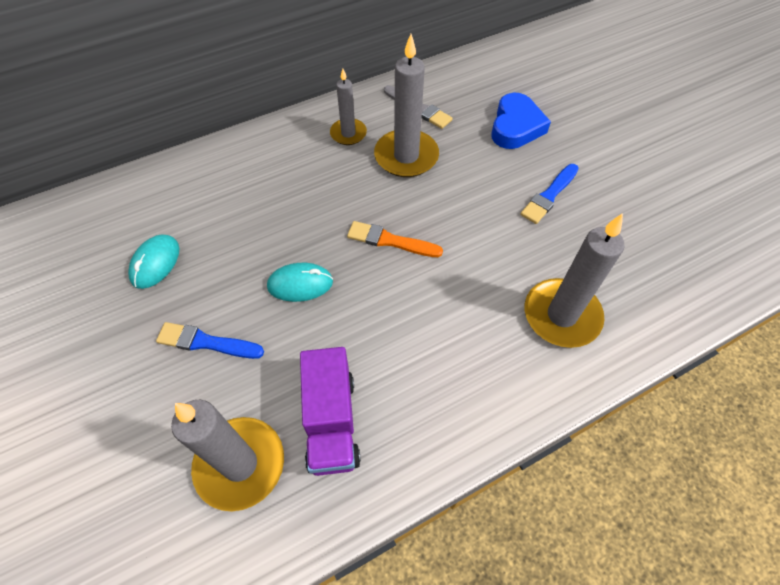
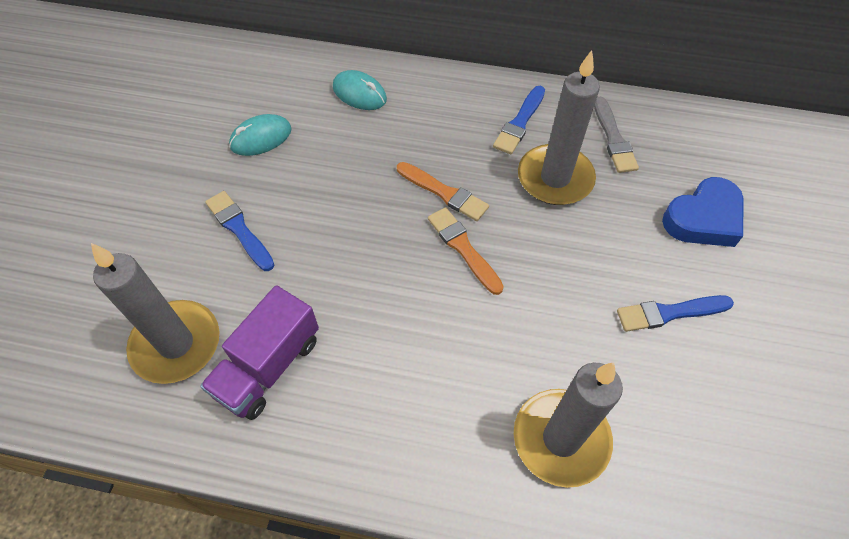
camera: 40 degrees right, 0 degrees up
turquoise mouse [267,263,333,302] -> turquoise mouse moved to [333,70,387,110]
grey candle [330,68,367,145] -> blue brush [493,86,545,154]
none -> orange brush [397,162,489,221]

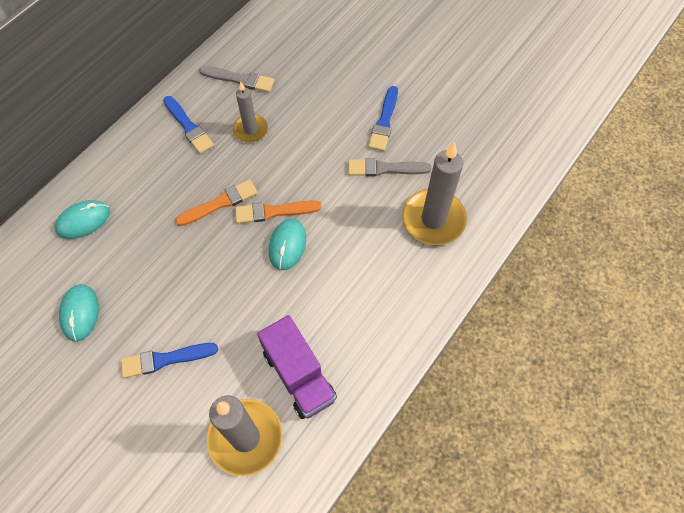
camera: 65 degrees left, 5 degrees up
grey candle [518,50,600,205] -> grey candle [233,82,268,143], size x0.59
blue heart [662,177,744,247] -> none
none -> turquoise mouse [269,219,306,270]
none -> grey brush [348,158,432,176]

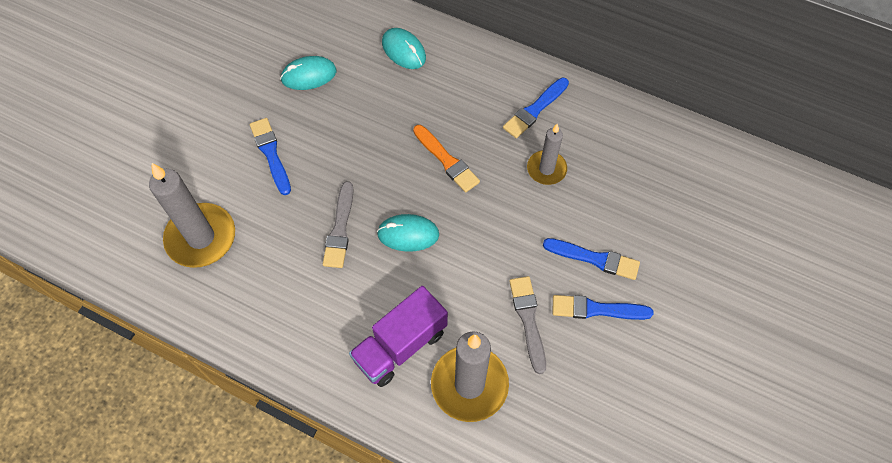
camera: 80 degrees right, 0 degrees up
grey brush [199,66,275,92] -> grey brush moved to [323,181,354,268]
orange brush [235,200,321,224] -> none
purple truck [257,315,337,419] -> purple truck moved to [349,286,448,387]
none -> blue brush [543,238,640,280]

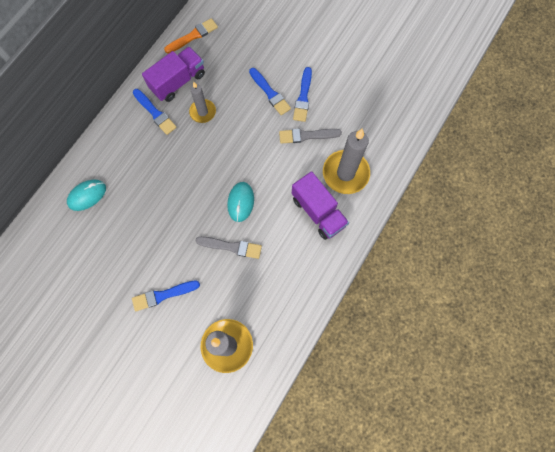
camera: 85 degrees left, 10 degrees up
turquoise mouse [280,56,336,90] -> none
orange brush [413,125,480,193] -> orange brush moved to [164,18,218,53]
blue brush [543,238,640,280] -> blue brush turned 120 degrees clockwise [249,68,291,115]
none -> purple truck [142,46,205,102]

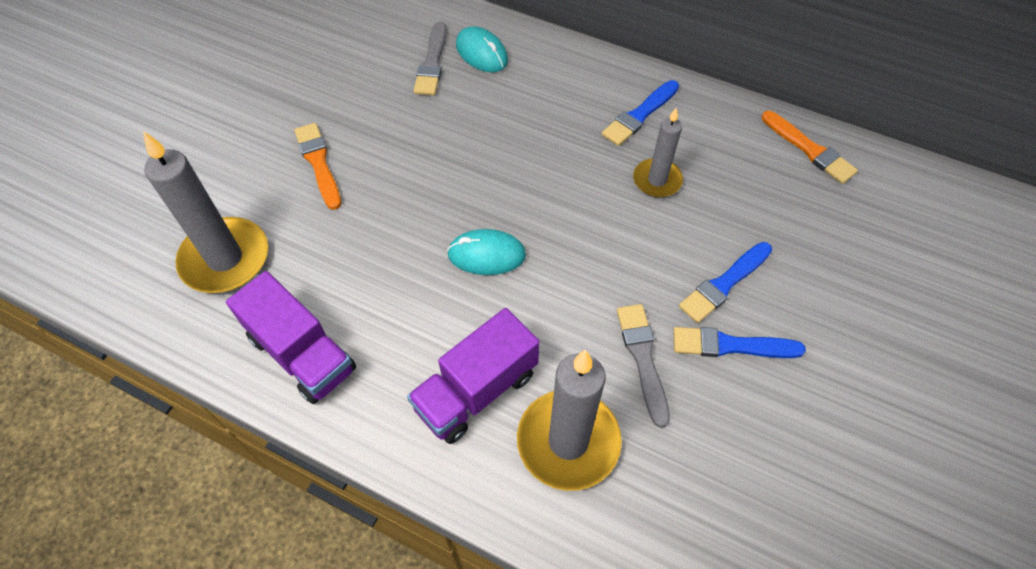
camera: 85 degrees right, 15 degrees down
blue brush [132,280,200,311] -> orange brush [294,123,341,210]
purple truck [142,46,205,102] -> purple truck moved to [226,271,356,404]
grey brush [196,236,262,259] -> grey brush moved to [414,22,447,95]

